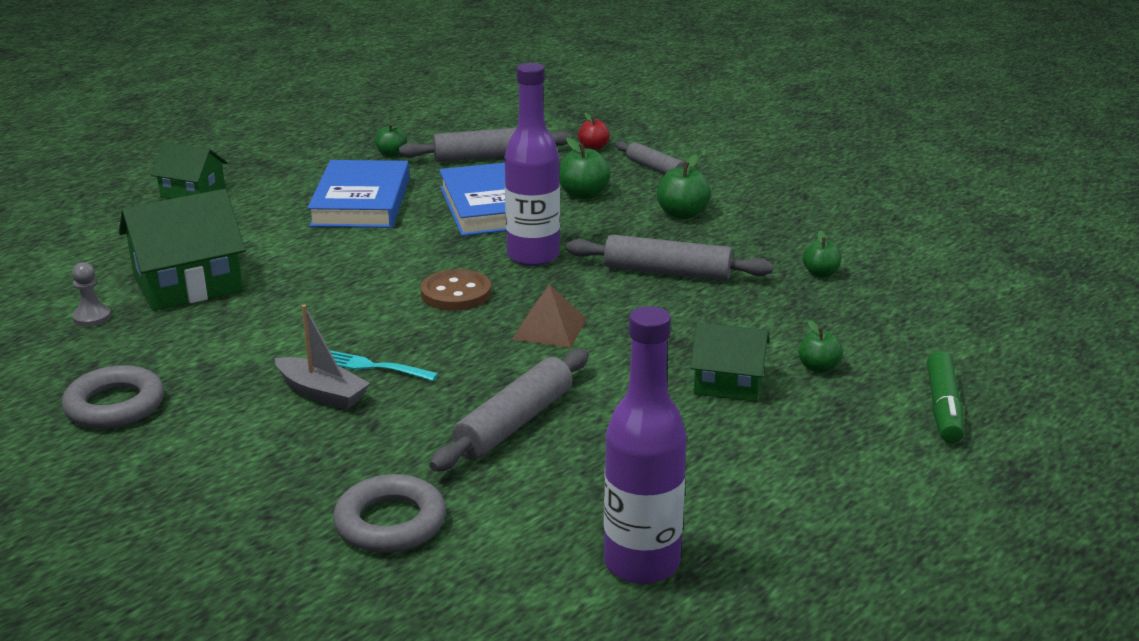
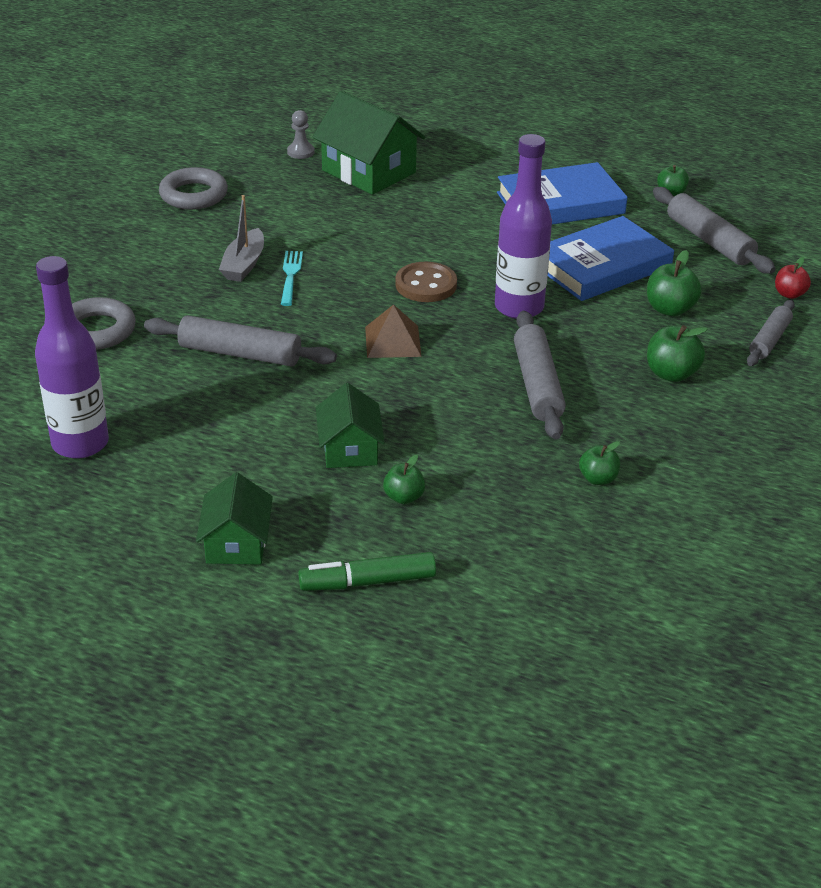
camera: 70 degrees right, 10 degrees up
green house [151,142,228,199] -> green house moved to [196,472,273,565]

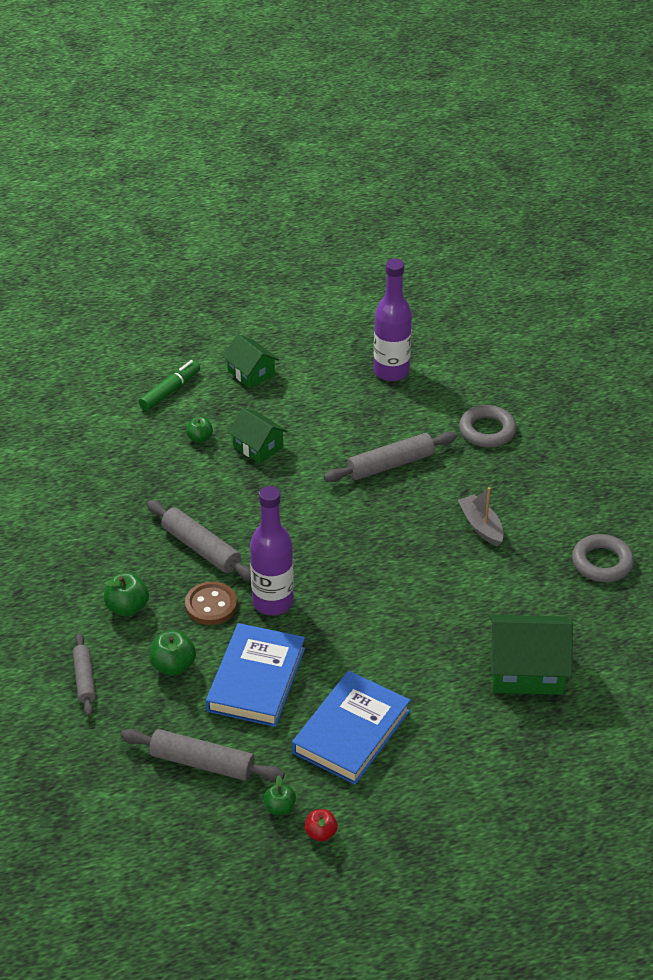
camera: 140 degrees right, 5 degrees up
turquoise fork [281,251,303,306] -> none
grey pawn [287,110,314,159] -> none
brown pyramid [365,304,421,358] -> none
brown button [395,262,457,302] -> brown button moved to [185,582,237,625]
green apple [579,441,620,485] -> none
red apple [775,257,811,299] -> red apple moved to [305,809,338,842]

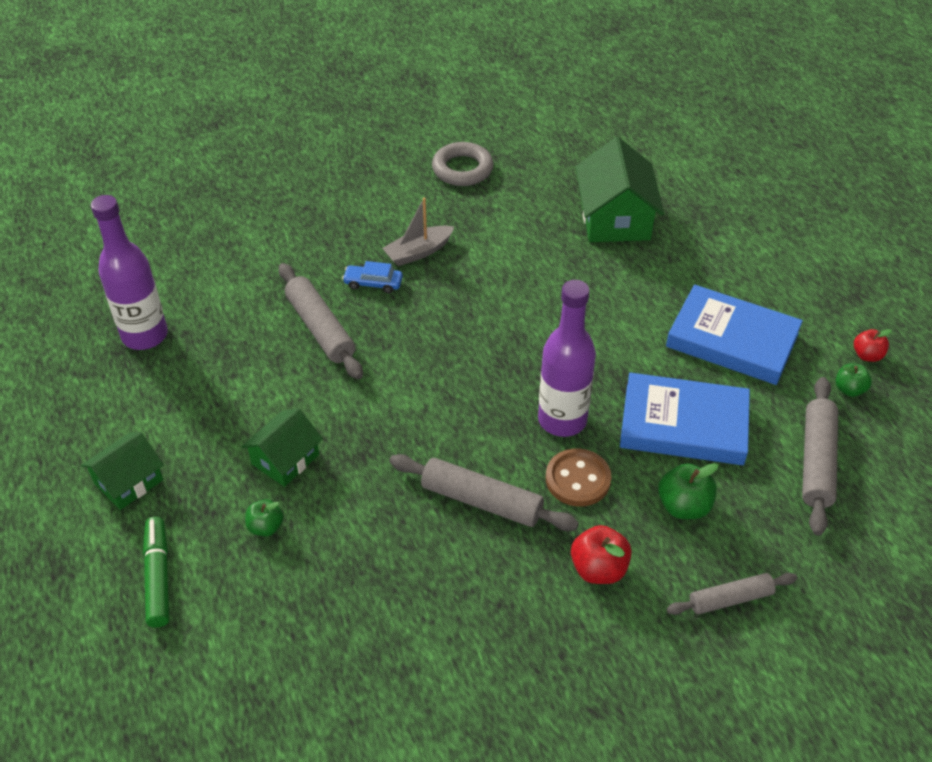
camera: 95 degrees left, 5 degrees up
green apple [104,573,149,616] -> red apple [571,525,632,584]
green marker [139,360,200,411] -> green marker turned 45 degrees clockwise [143,517,169,628]
grey rolling pin [147,500,251,581] -> grey rolling pin turned 75 degrees clockwise [389,454,579,531]
grey ring [459,405,516,447] -> none
none -> blue car [342,261,403,293]

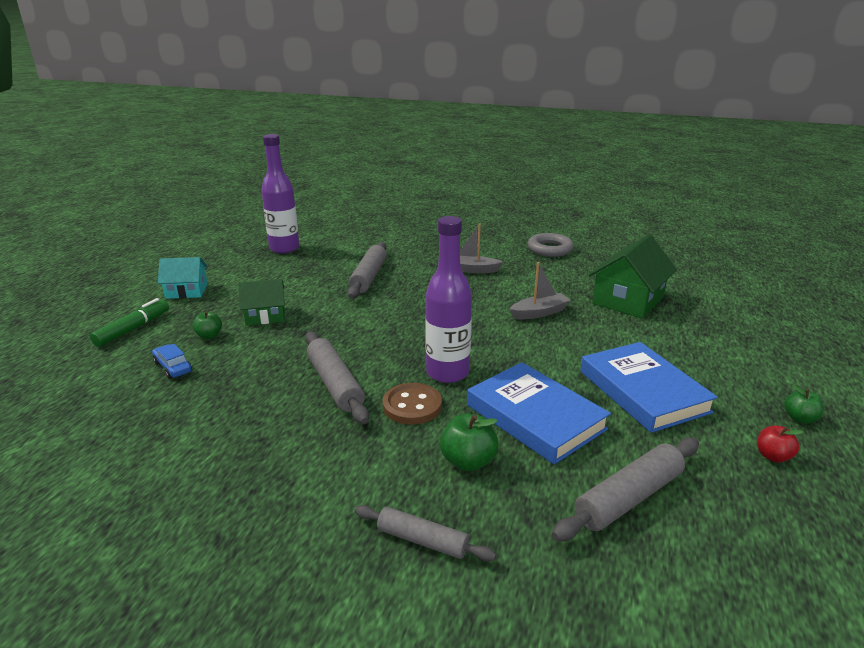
camera: 40 degrees right, 20 degrees down
green house [81,432,164,510] -> turquoise house [158,257,208,299]
blue car [342,261,403,293] -> blue car moved to [152,344,192,379]
red apple [571,525,632,584] -> none
green apple [835,363,872,397] -> green apple moved to [784,385,824,424]
none -> grey boat [510,262,571,320]

